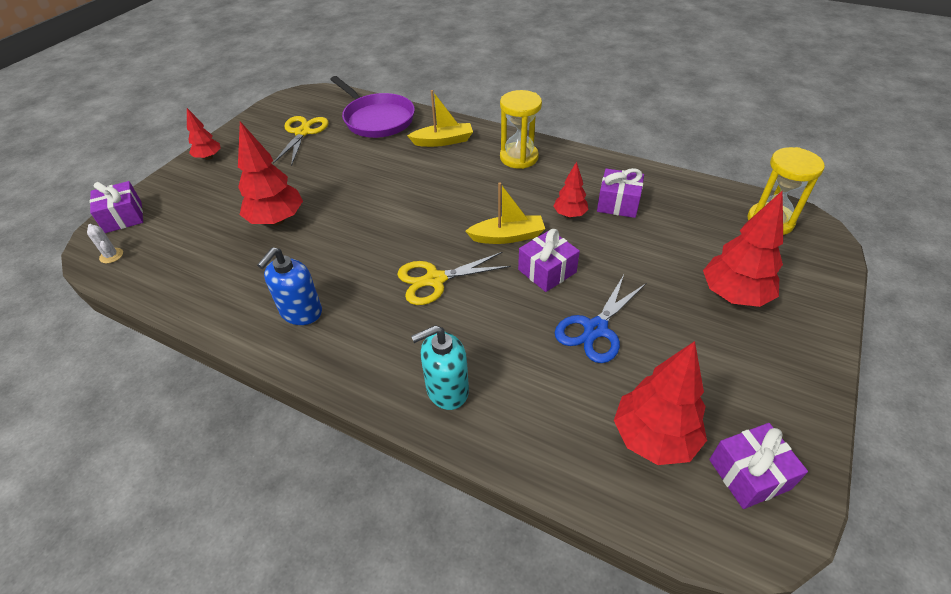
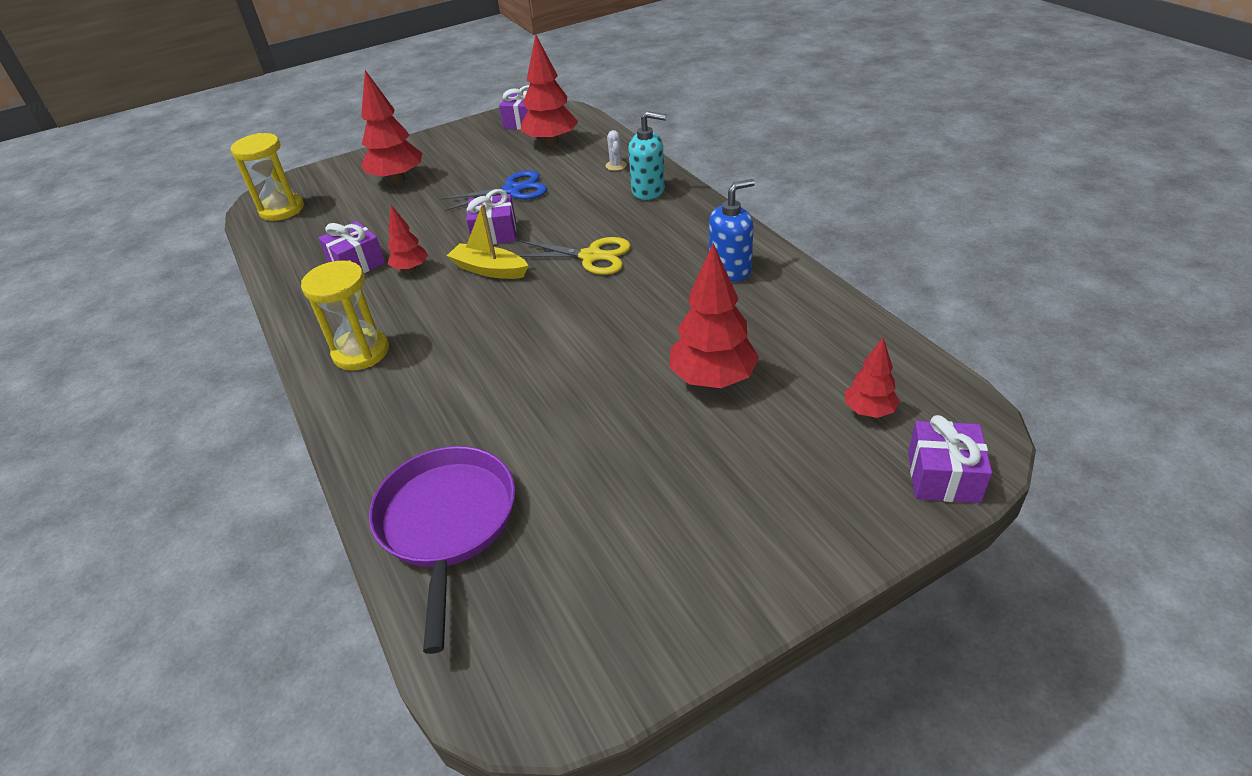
camera: 145 degrees left, 5 degrees down
white cactus [87,224,123,263] -> white cactus moved to [605,130,627,171]
red tree [187,108,221,160] -> red tree moved to [845,338,900,418]
yellow scissors [273,116,329,166] -> none
yellow boat [407,90,473,147] -> none

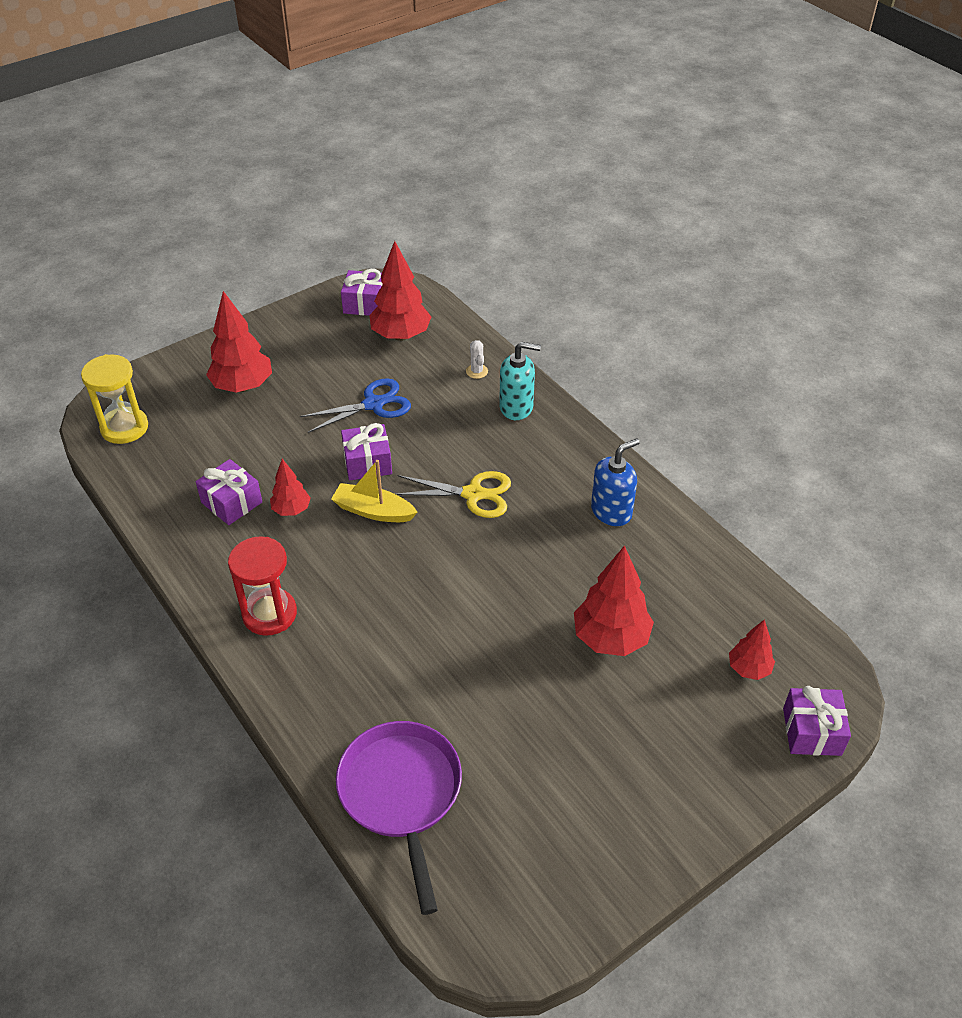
camera: 10 degrees left, 5 degrees up
yellow hourglass [301,260,389,371] -> red hourglass [228,536,297,636]

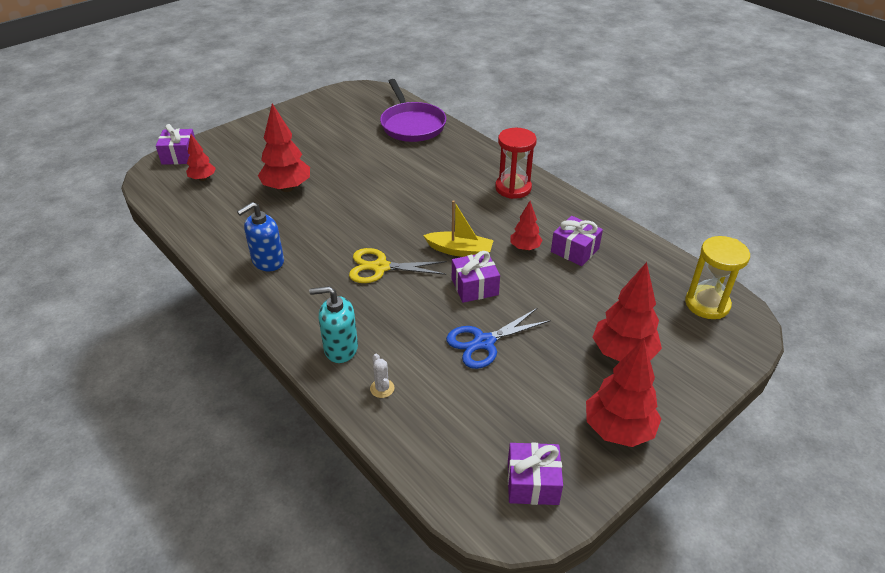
camera: 175 degrees right, 5 degrees down
red tree [369,241,431,341] -> red tree moved to [586,339,661,447]

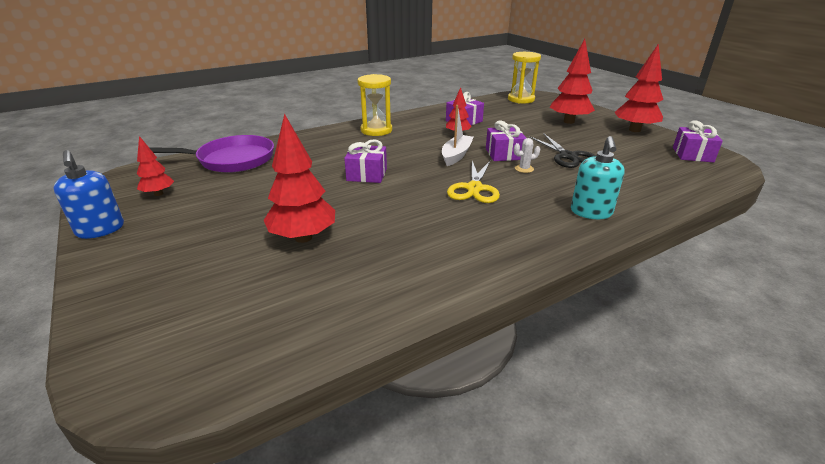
camera: 80 degrees left, 10 degrees down
purple gift [156,124,195,165] -> purple gift moved to [344,139,387,183]
red tree [186,134,216,181] -> red tree moved to [137,136,174,196]
blue soap dispenser [237,202,284,271] -> blue soap dispenser moved to [54,150,124,239]
white cactus [370,354,394,398] -> white cactus moved to [514,138,540,173]
yellow boat [423,200,494,257] -> white boat [442,105,473,166]
blue scissors [446,308,551,369] -> black scissors [530,134,596,168]
red hourglass [495,128,537,199] -> yellow hourglass [357,74,392,136]

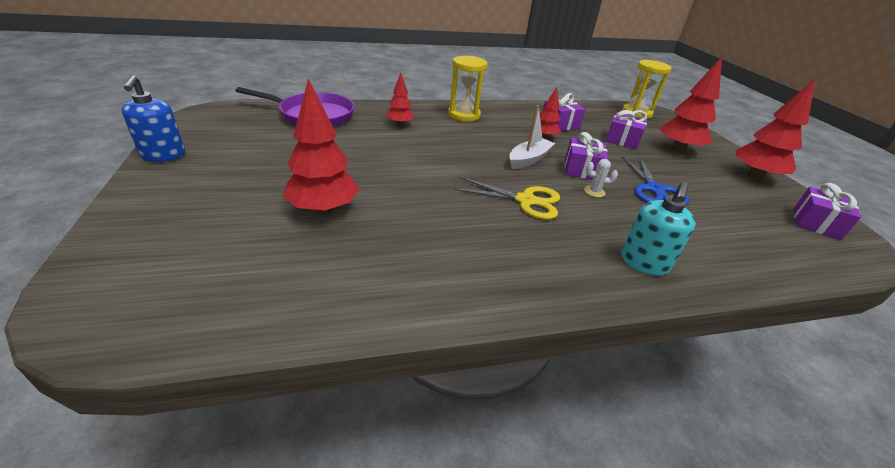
camera: 15 degrees right, 5 degrees up
red tree [137,136,174,196] -> red tree moved to [386,73,415,126]
purple gift [344,139,387,183] -> purple gift moved to [606,110,647,150]
yellow scissors [447,161,500,203] -> yellow scissors turned 105 degrees counterclockwise [454,177,560,219]
black scissors [530,134,596,168] -> blue scissors [622,157,689,205]

